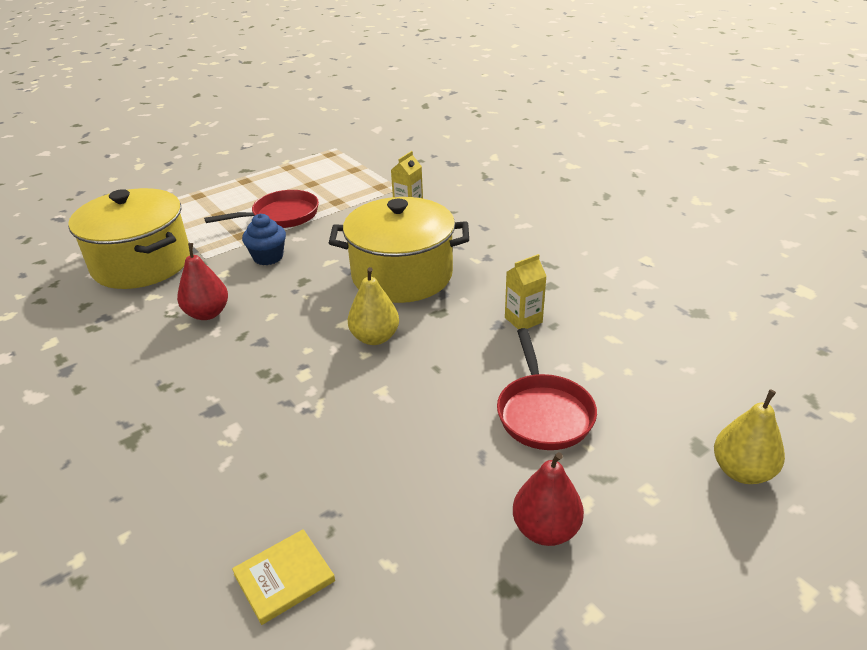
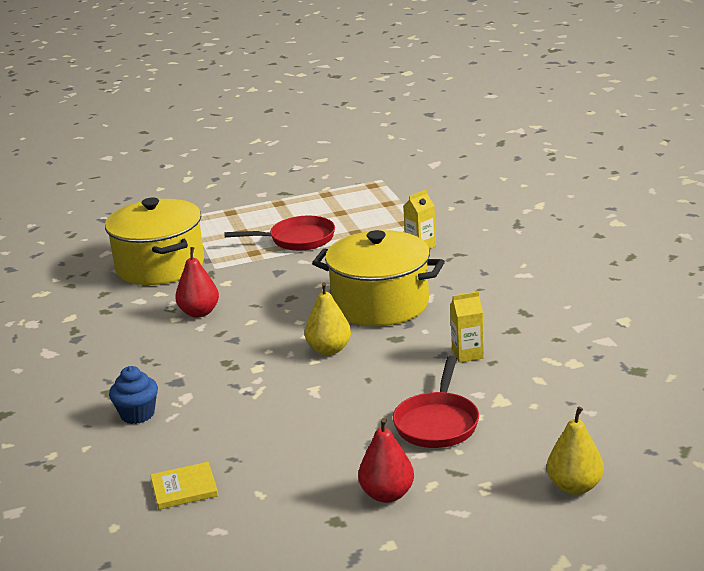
camera: 20 degrees right, 10 degrees down
blue cupcake [242,214,286,265] -> blue cupcake moved to [109,366,158,424]

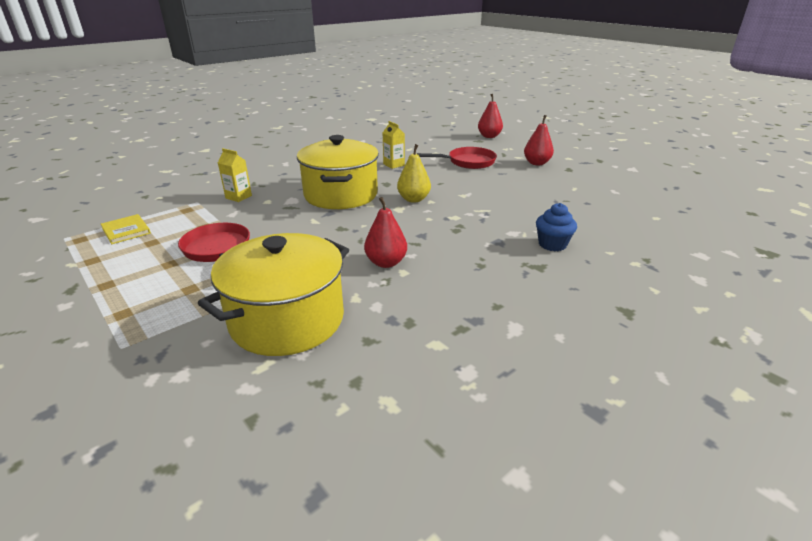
camera: 115 degrees left, 5 degrees up
yellow book [150,462,218,510] -> yellow book moved to [101,214,151,244]
yellow pear [547,406,604,495] -> red pear [478,94,503,138]

